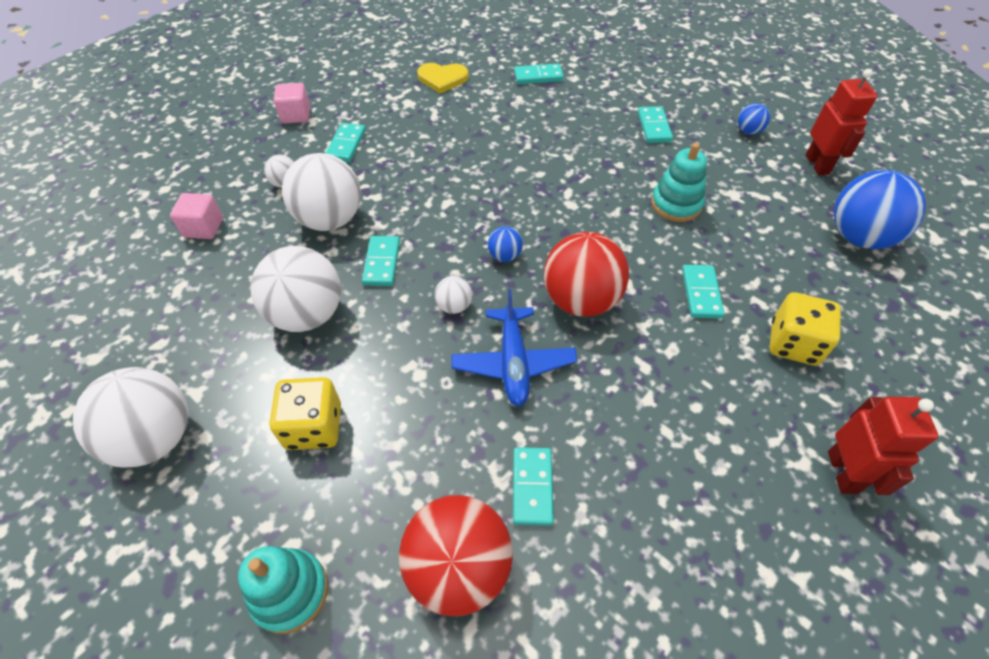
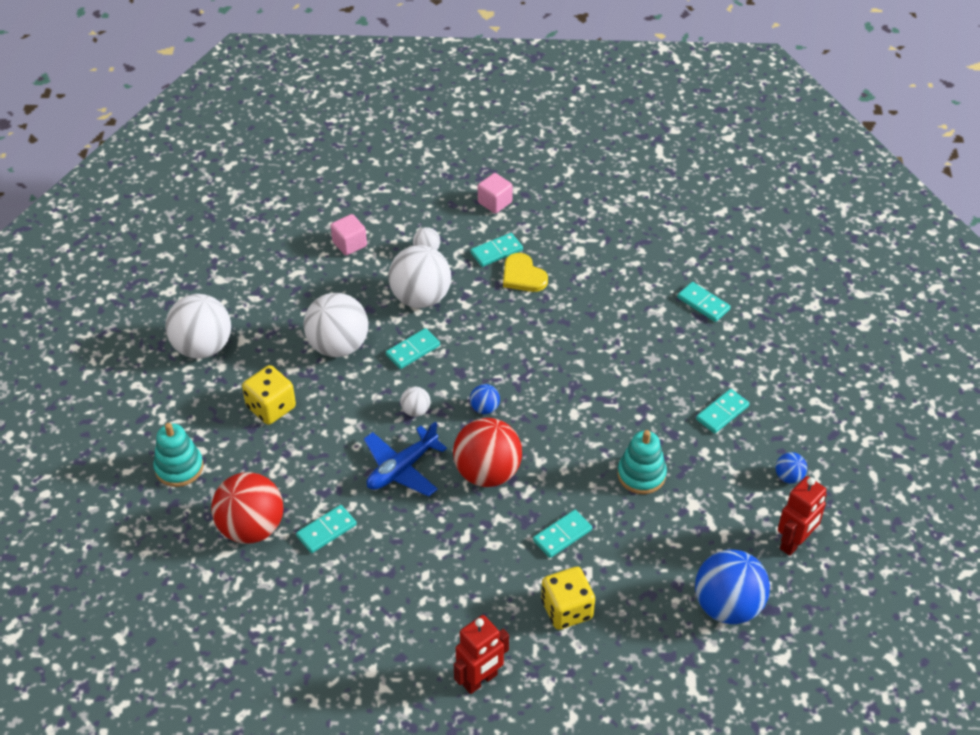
camera: 50 degrees right, 5 degrees down
yellow heart [417,63,469,93] -> yellow heart moved to [503,253,548,292]

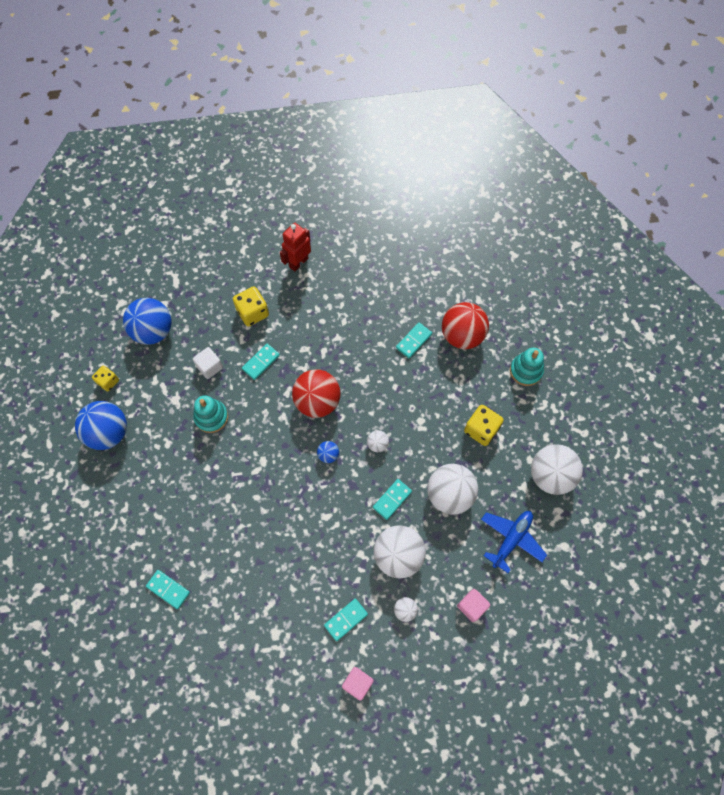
camera: 170 degrees right, 20 degrees up
blue plane [364,421,447,497] -> blue plane moved to [481,511,547,573]
yellow heart [503,253,548,292] -> none
turquoise domino [696,389,749,433] -> none
blue ball [776,452,807,484] -> blue ball [75,401,127,450], size x2.20
red robot [778,476,827,556] -> yellow dice [92,365,119,392]
none -> white cube [193,347,223,379]

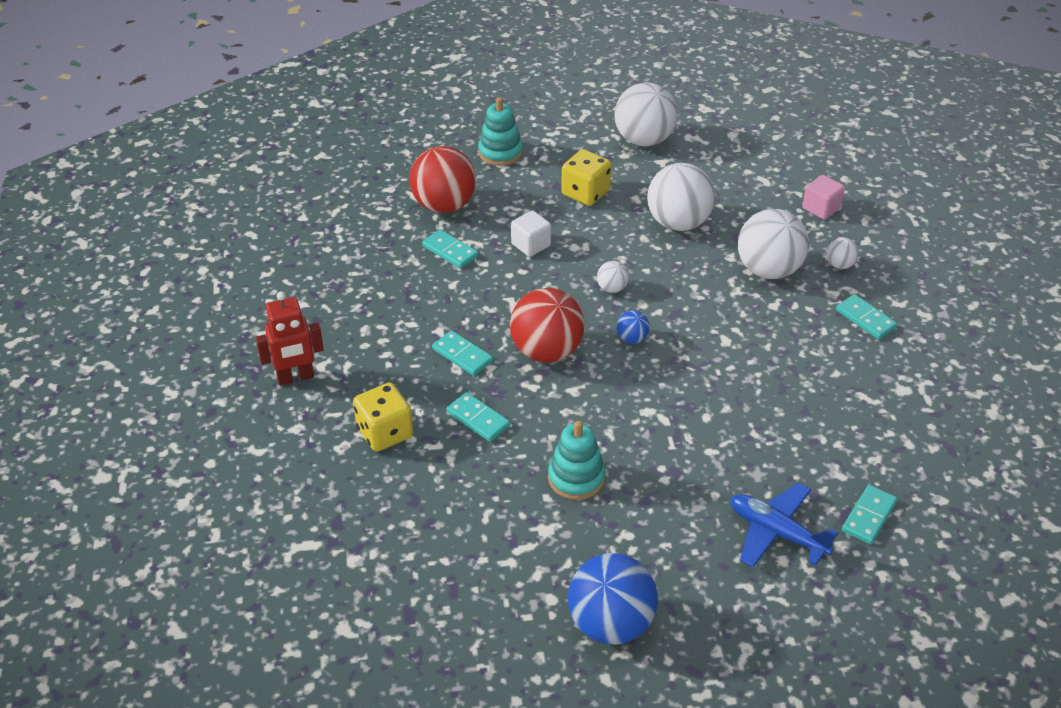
camera: 90 degrees left, 25 degrees down
yellow dice [92,365,119,392] -> none
blue ball [123,298,171,345] -> none
white cube [193,347,223,379] -> white cube moved to [511,210,551,257]
red robot [280,223,311,271] -> red robot turned 60 degrees counterclockwise [256,292,324,386]
pink cube [342,667,374,701] -> none
turquoise domino [373,479,412,520] -> turquoise domino moved to [432,330,493,376]
blue plane [481,511,547,573] -> blue plane moved to [730,483,838,567]

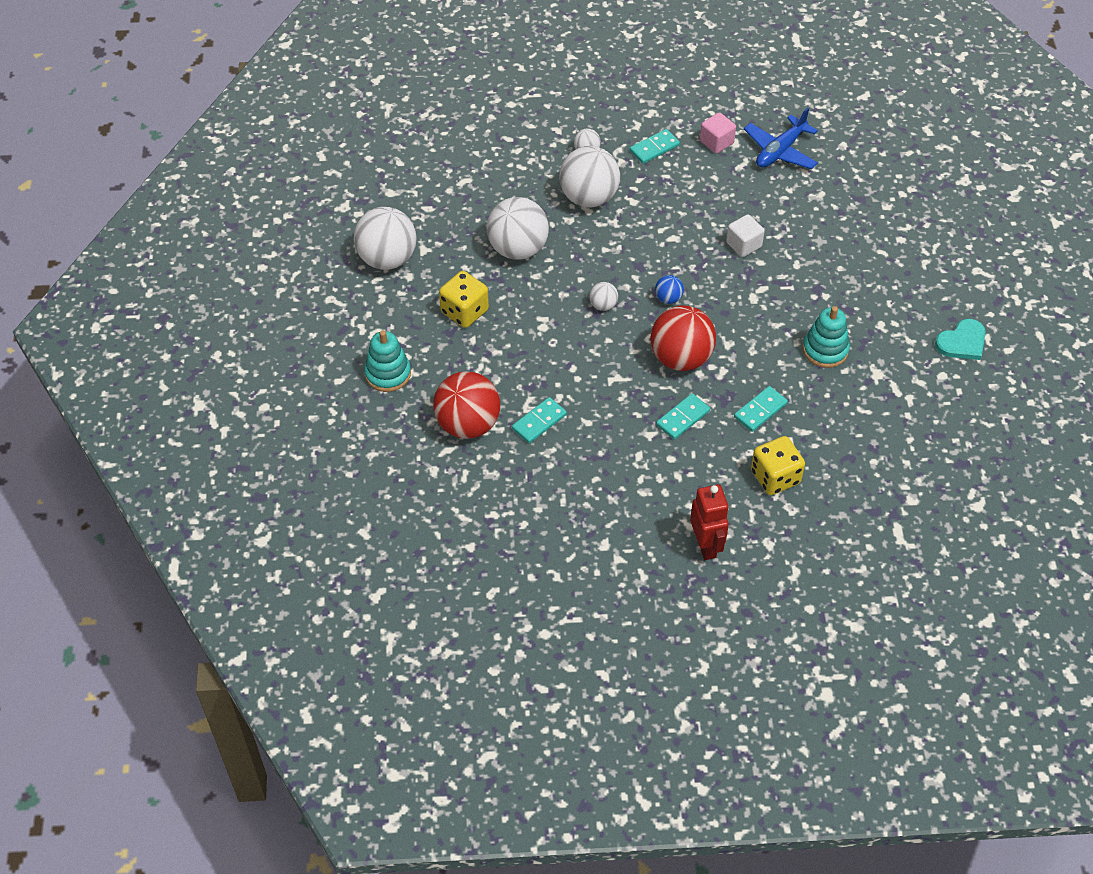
camera: 85 degrees left, 10 degrees up
white cube [511,210,551,257] -> white cube moved to [726,214,765,257]
blue ball [568,553,658,645] -> turquoise heart [935,319,986,360]
blue plane [730,483,838,567] -> blue plane moved to [744,108,818,169]
pink cube [802,175,845,220] -> pink cube moved to [700,112,736,154]
turquoise domino [842,485,898,544] -> none

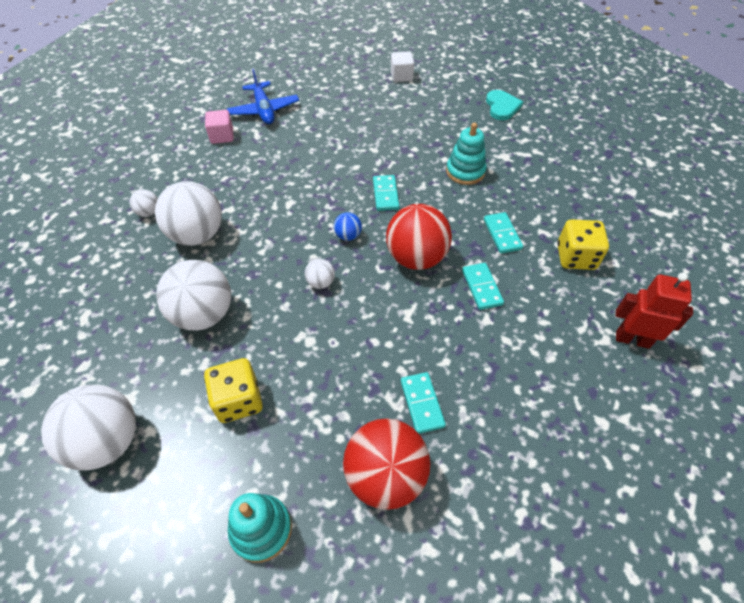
camera: 60 degrees left, 0 degrees up
turquoise domino [630,129,680,164] -> turquoise domino moved to [373,175,400,211]
white cube [726,214,765,257] -> white cube moved to [391,51,414,82]

